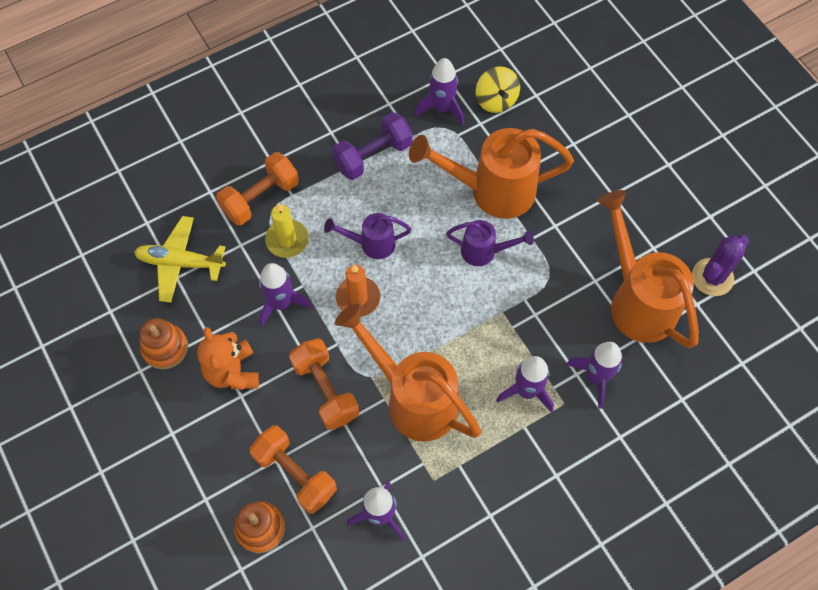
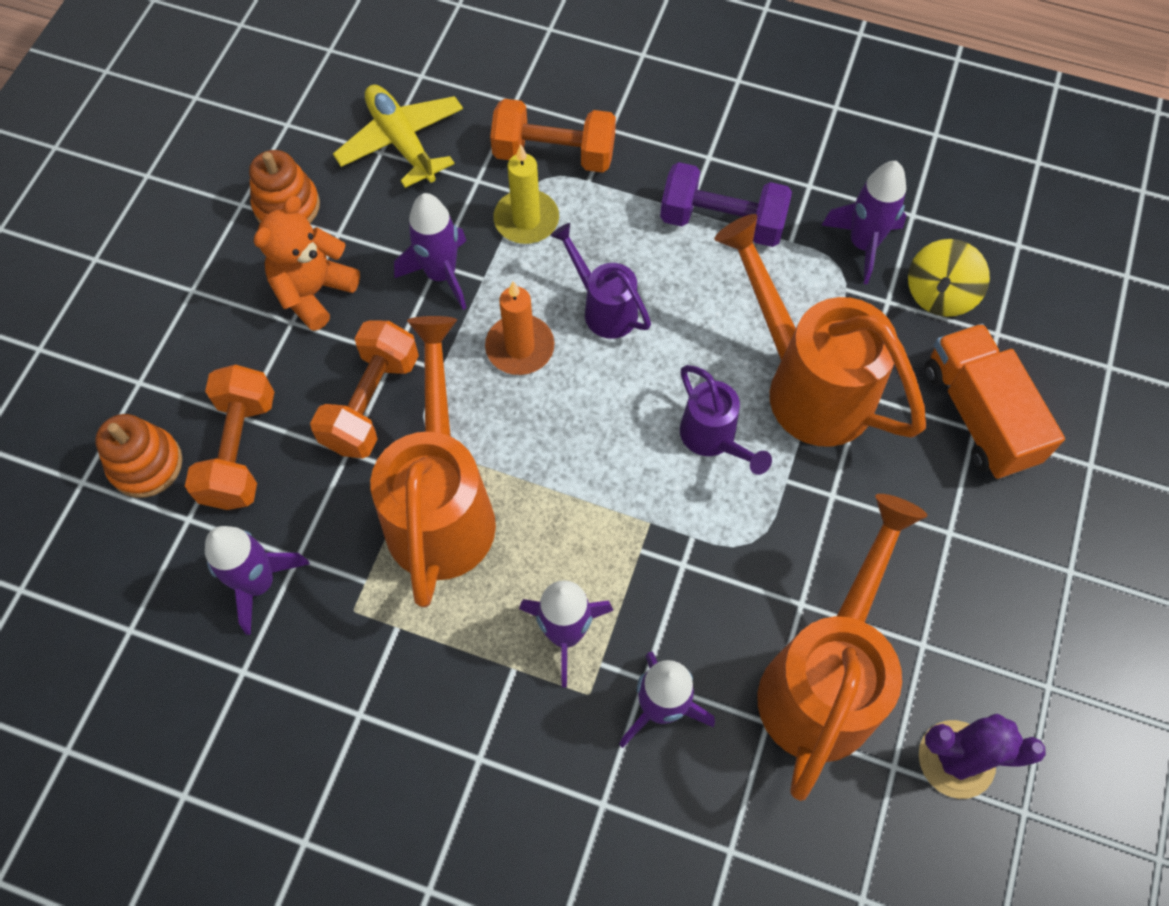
camera: 50 degrees right, 0 degrees up
none -> orange truck [925,324,1065,479]

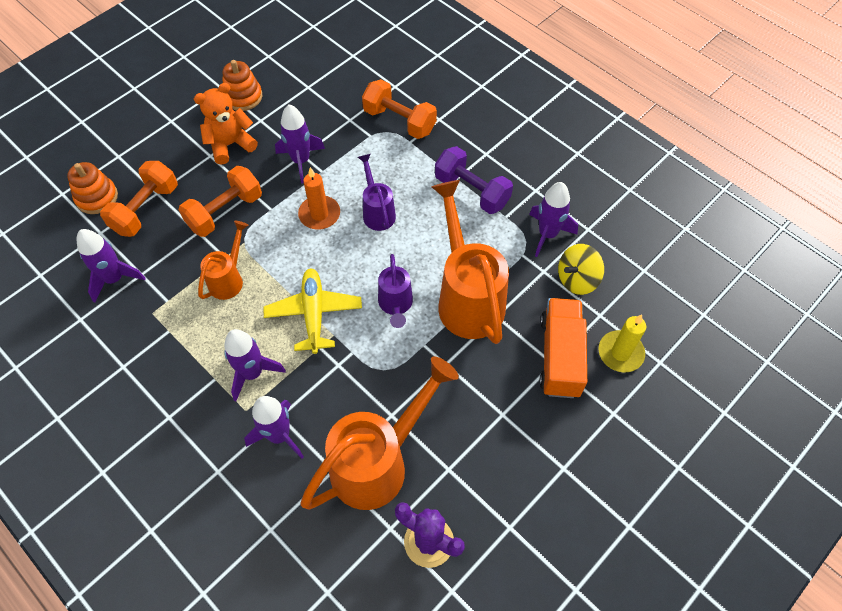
camera: 25 degrees right, 5 degrees down
yellow plane [333,85,463,188] -> yellow plane moved to [264,268,362,354]
orange watering can [370,316,496,607] -> orange watering can [198,221,249,300], size x0.52
yellow candle [493,144,559,244] -> yellow candle moved to [598,315,646,372]

